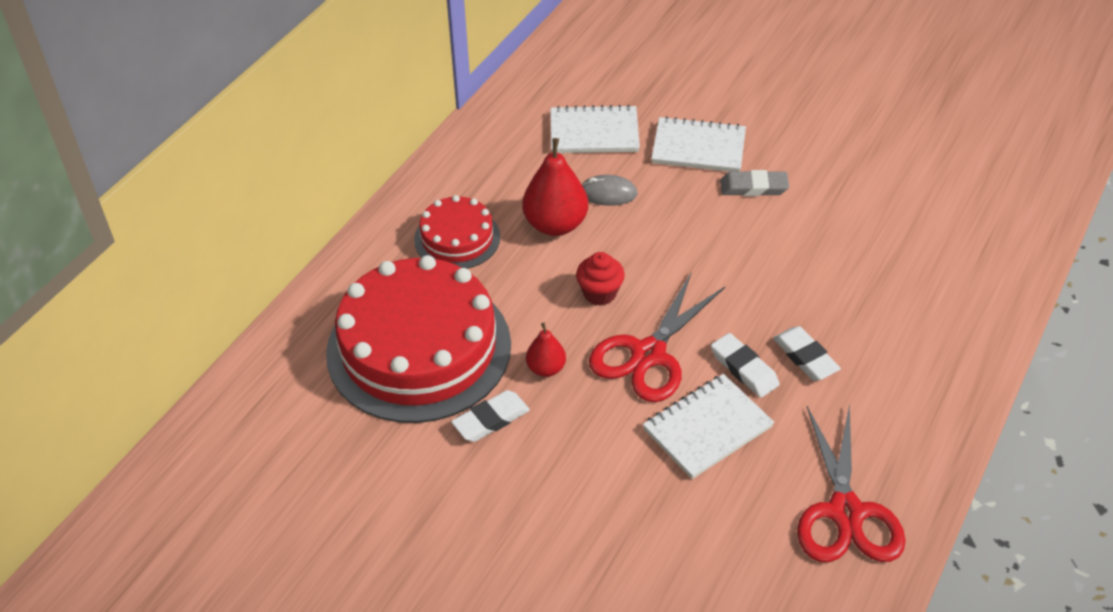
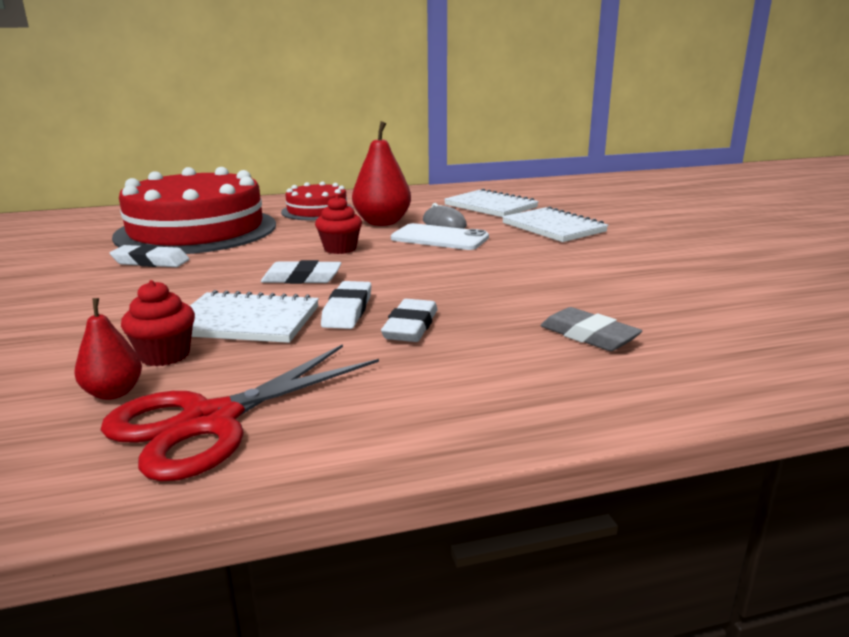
camera: 45 degrees right, 25 degrees down
red pear [526,322,566,377] -> red pear moved to [74,298,142,400]
red scissors [589,273,725,402] -> white eraser [261,260,341,284]
grey eraser [720,170,789,196] -> grey eraser moved to [541,307,642,351]
none -> red cupcake [121,280,195,366]
none -> white phone [391,223,489,250]

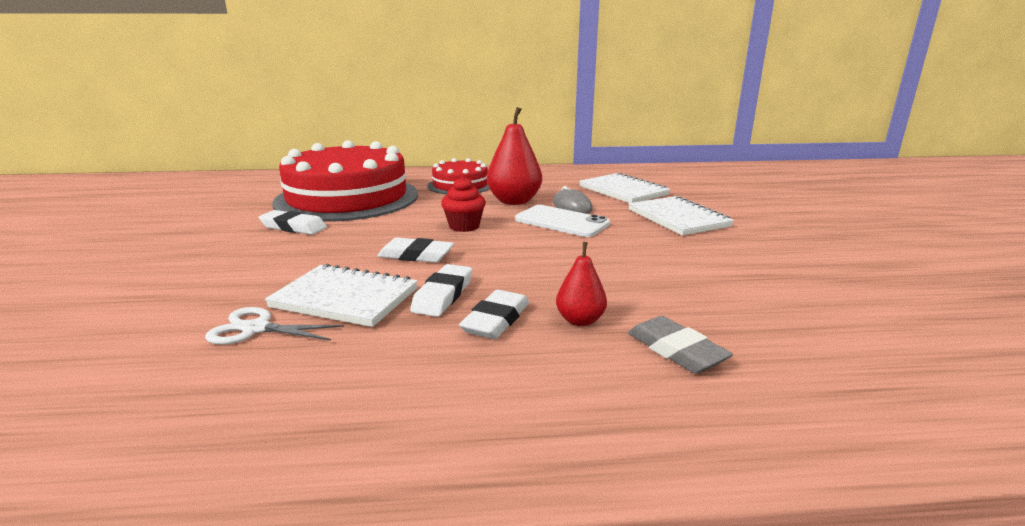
camera: 10 degrees right, 0 degrees up
red pear [74,298,142,400] -> red pear moved to [556,242,607,326]
red scissors [101,344,379,482] -> none
red cupcake [121,280,195,366] -> white scissors [205,307,344,345]

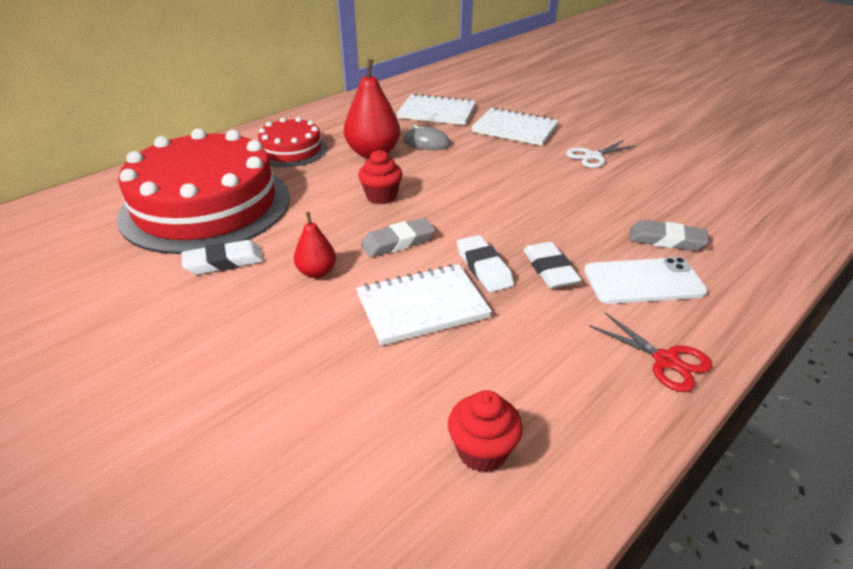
camera: 40 degrees left, 15 degrees up
white scissors [205,307,344,345] -> white scissors moved to [566,140,637,168]
white eraser [377,237,454,263] -> grey eraser [361,218,435,257]
white phone [515,205,610,237] -> white phone moved to [584,257,708,304]
red pear [556,242,607,326] -> red pear moved to [294,212,336,278]
none -> red cupcake [448,390,523,473]
none -> red scissors [589,312,712,392]

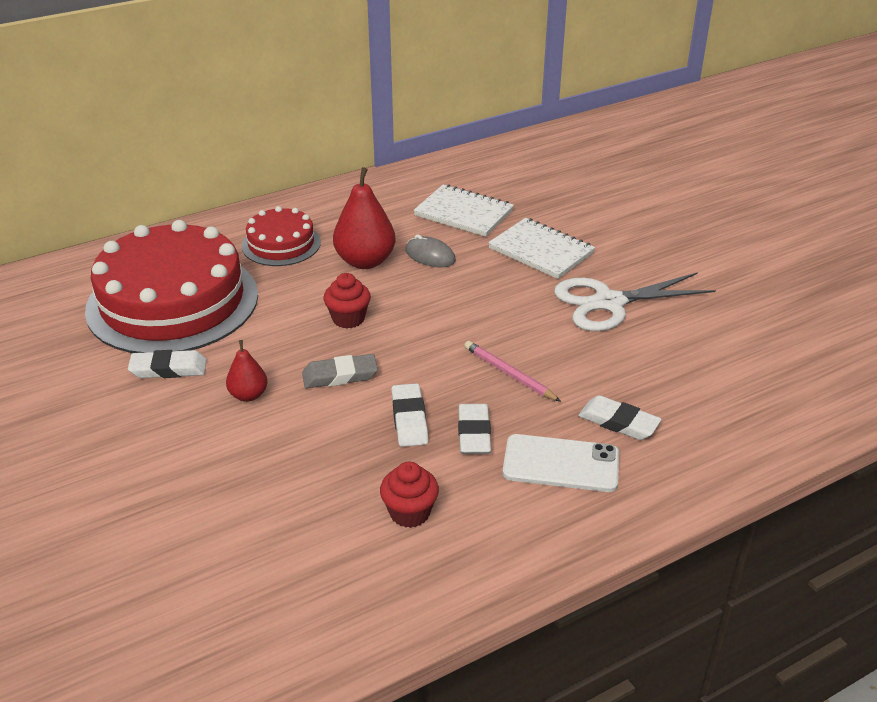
camera: 15 degrees right, 0 degrees up
white notebook [356,264,492,346] -> none
red cupcake [448,390,523,473] -> red cupcake moved to [380,462,439,528]
white scissors [566,140,637,168] -> white scissors [554,272,716,331], size x1.78
red scissors [589,312,712,392] -> none
grey eraser [630,220,709,251] -> white eraser [578,395,662,440]
none -> pink pencil [464,341,561,402]

